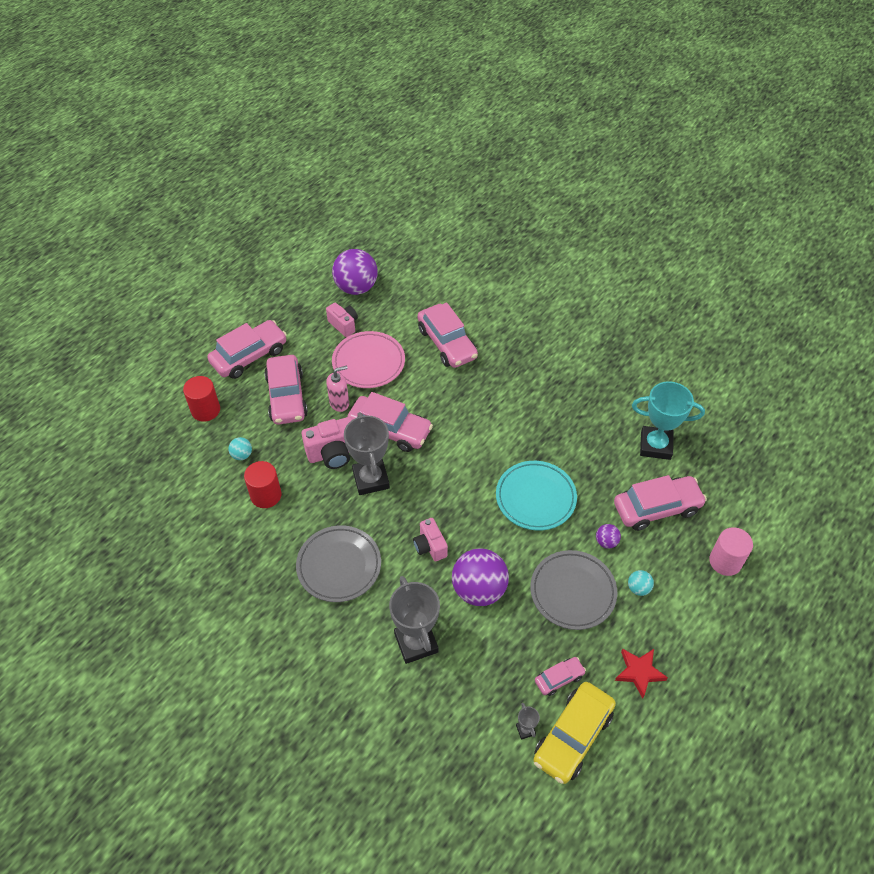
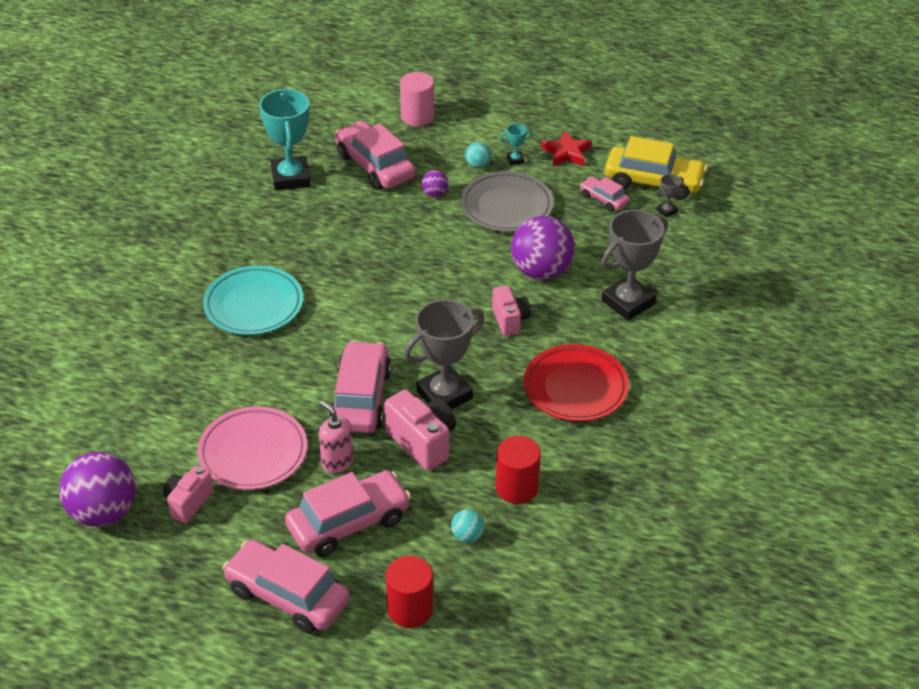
camera: 110 degrees left, 10 degrees down
grey plate [296,526,381,602] -> red plate [524,344,629,422]
pink camera [413,518,448,561] -> pink camera turned 60 degrees counterclockwise [492,285,531,336]
pink car [418,303,478,368] -> none
turquoise plate [496,461,577,531] -> turquoise plate moved to [203,265,303,335]
none -> turquoise trophy [500,123,533,165]

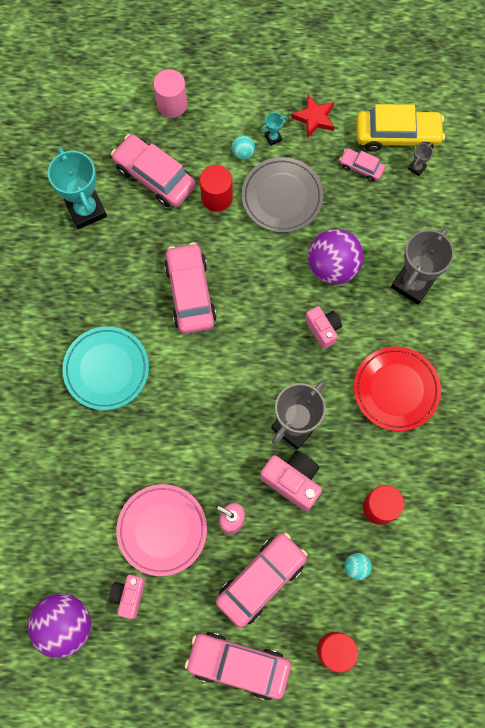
camera: 15 degrees left, 30 degrees up
pink car [328,341,391,433] -> pink car moved to [164,243,217,334]
purple ball [421,170,448,197] -> red cylinder [200,165,233,212]

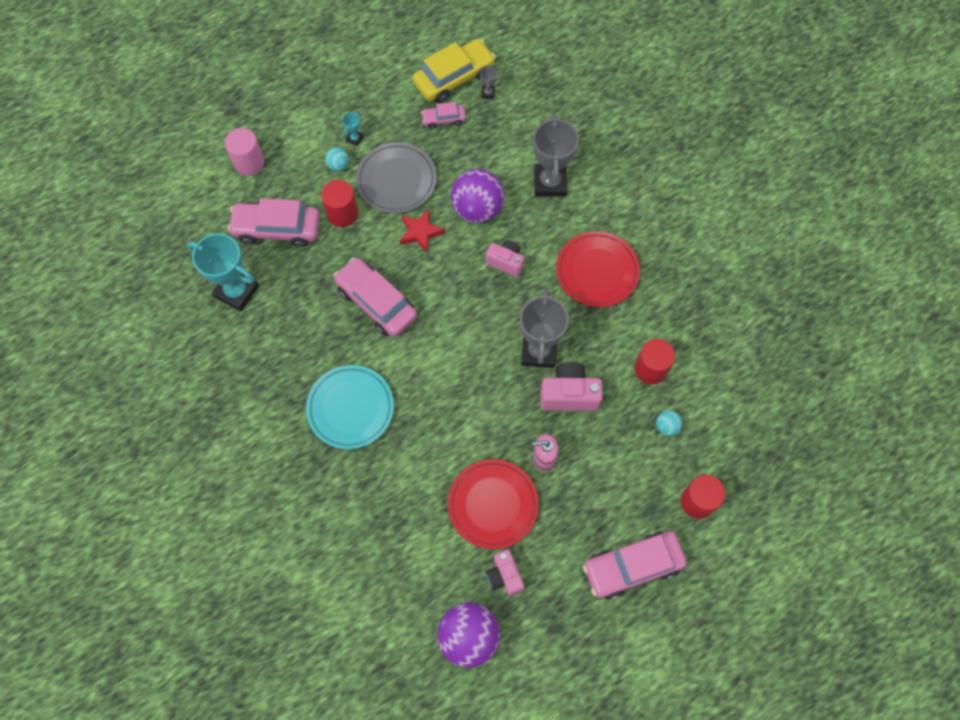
camera: 35 degrees left, 5 degrees down
pink plate [116,484,207,576] -> red plate [448,459,539,549]
pink car [216,532,308,628] -> none
red star [291,95,334,138] -> red star moved to [400,209,445,253]

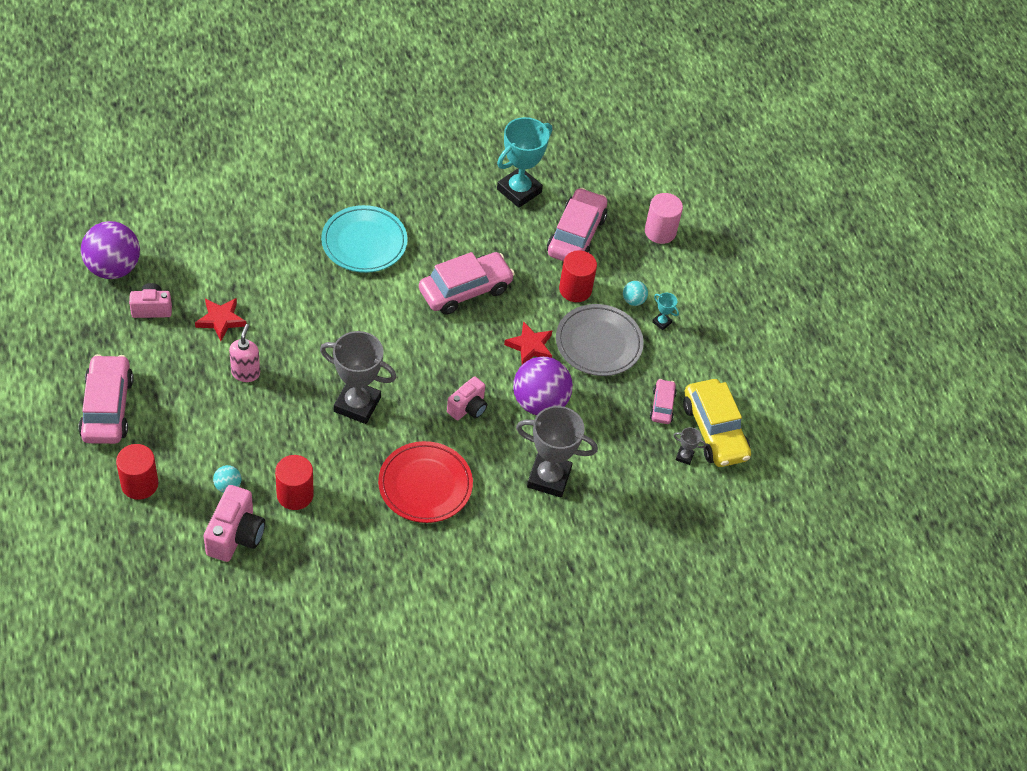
camera: 100 degrees right, 15 degrees down
red plate [448,459,539,549] -> red star [195,298,246,341]
pink camera [541,362,602,411] -> pink camera moved to [204,485,265,562]

